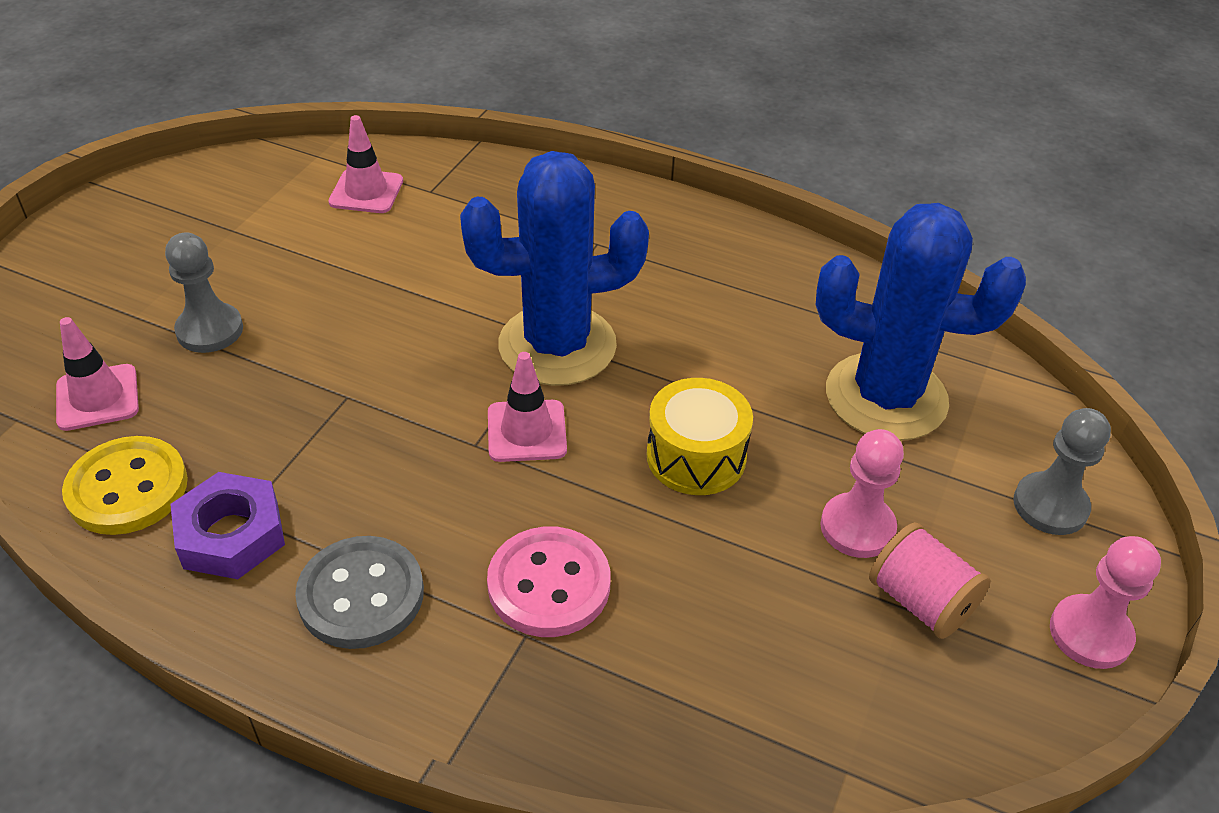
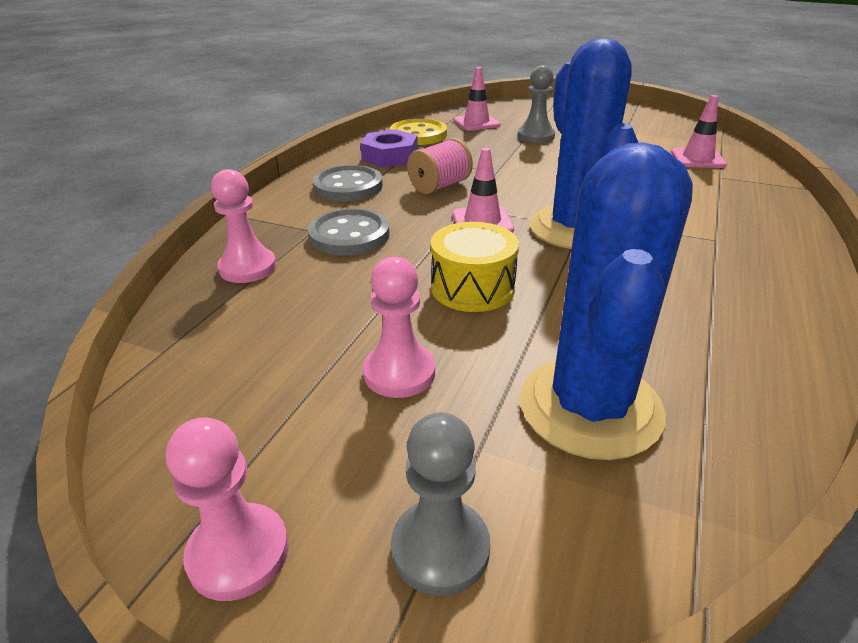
camera: 90 degrees right, 10 degrees down
pink button [487,526,611,637] -> grey button [308,208,389,256]
pink spool [869,522,991,639] -> pink spool moved to [407,138,473,194]
none -> pink pawn [211,169,276,283]

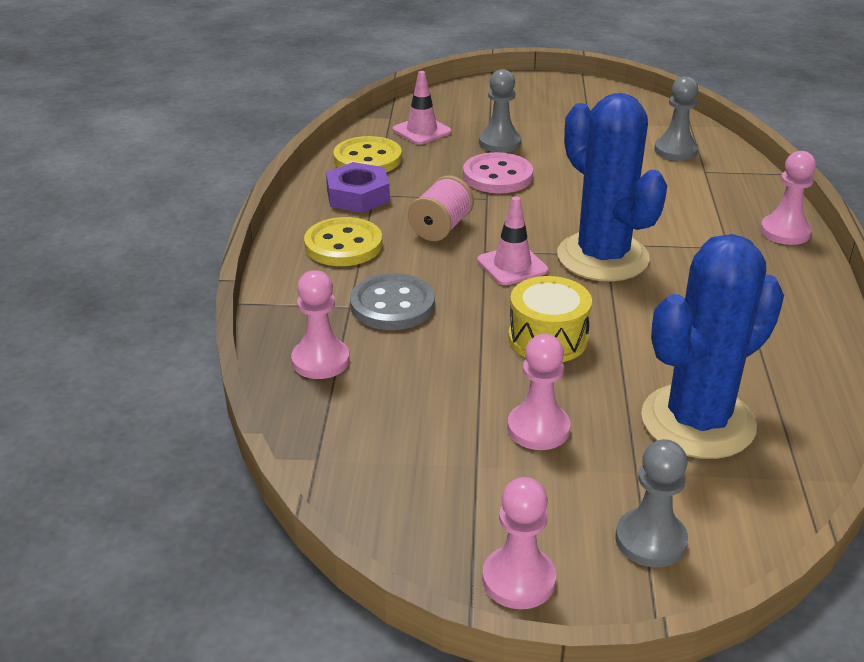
camera: 20 degrees left, 0 degrees up
grey button [313,165,383,201] -> yellow button [304,217,382,266]
blue cactus [520,142,693,460] -> blue cactus turned 60 degrees clockwise [641,234,784,459]
pink traffic cone [671,95,727,168] -> grey pawn [654,76,698,161]
none -> pink button [463,152,533,193]
none -> pink pawn [760,151,816,245]

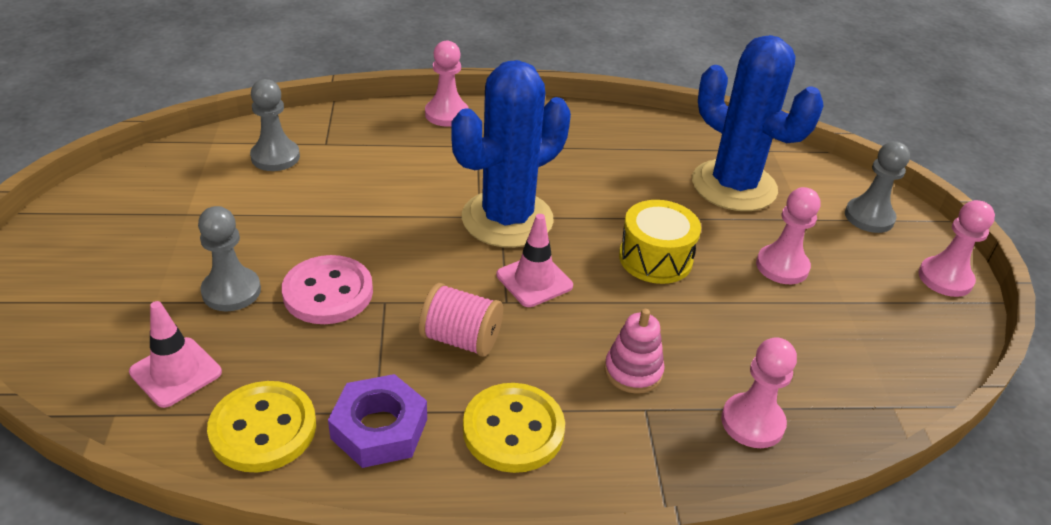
camera: 100 degrees left, 5 degrees up
grey button [350,273,435,330] -> pink stacking toy [604,309,665,394]

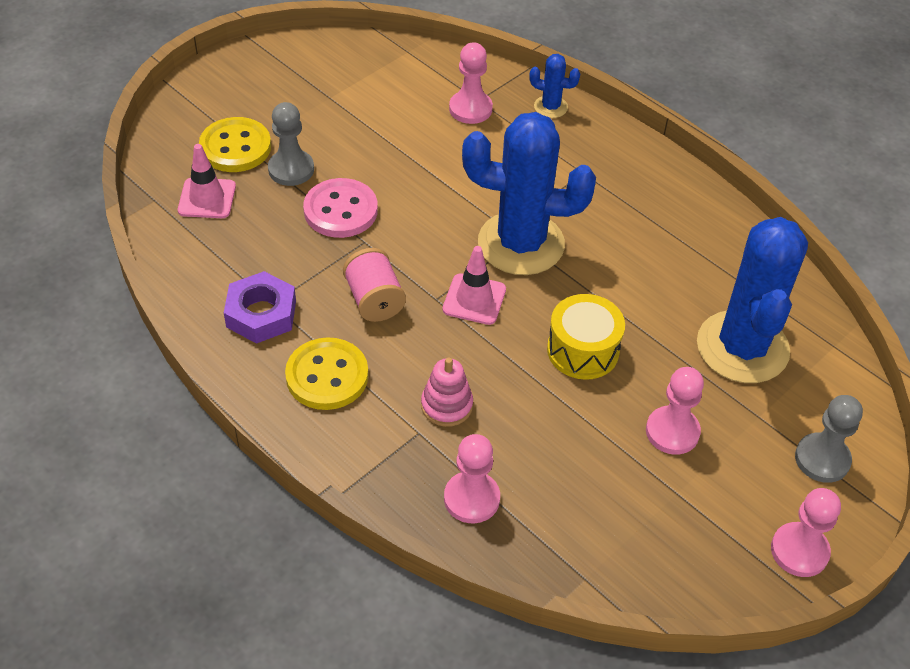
camera: 50 degrees right, 10 degrees up
yellow button [207,381,316,472] -> yellow button moved to [199,117,271,172]
grey pawn [250,79,300,171] -> none
pink pawn [425,41,469,126] -> pink pawn moved to [449,42,493,124]
none -> blue cactus [529,54,580,118]

